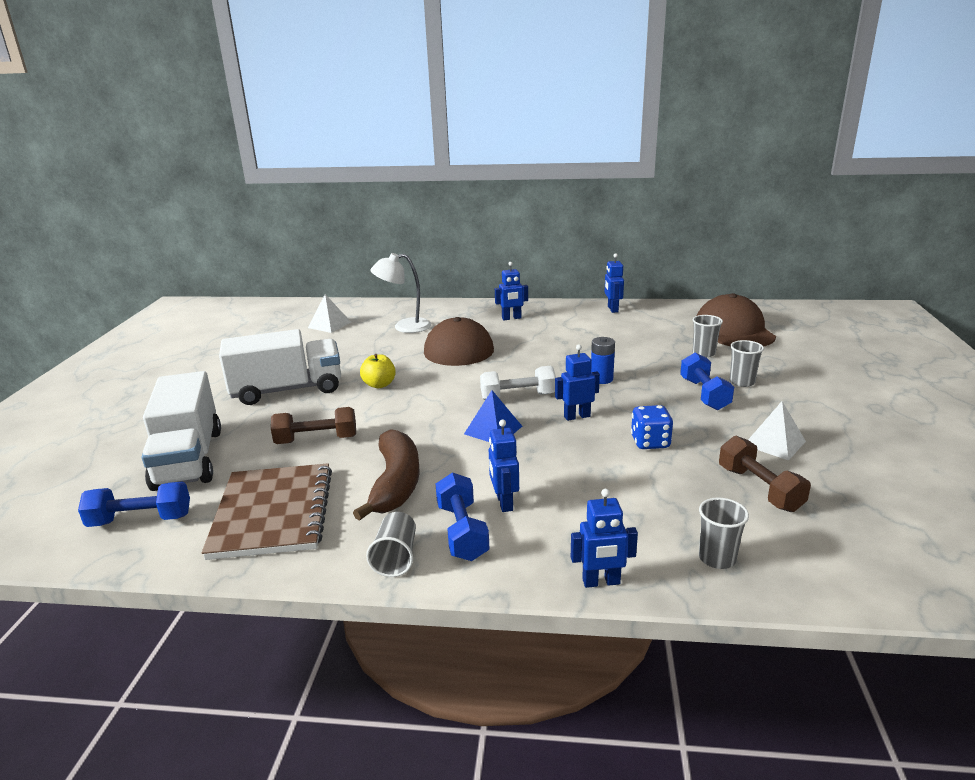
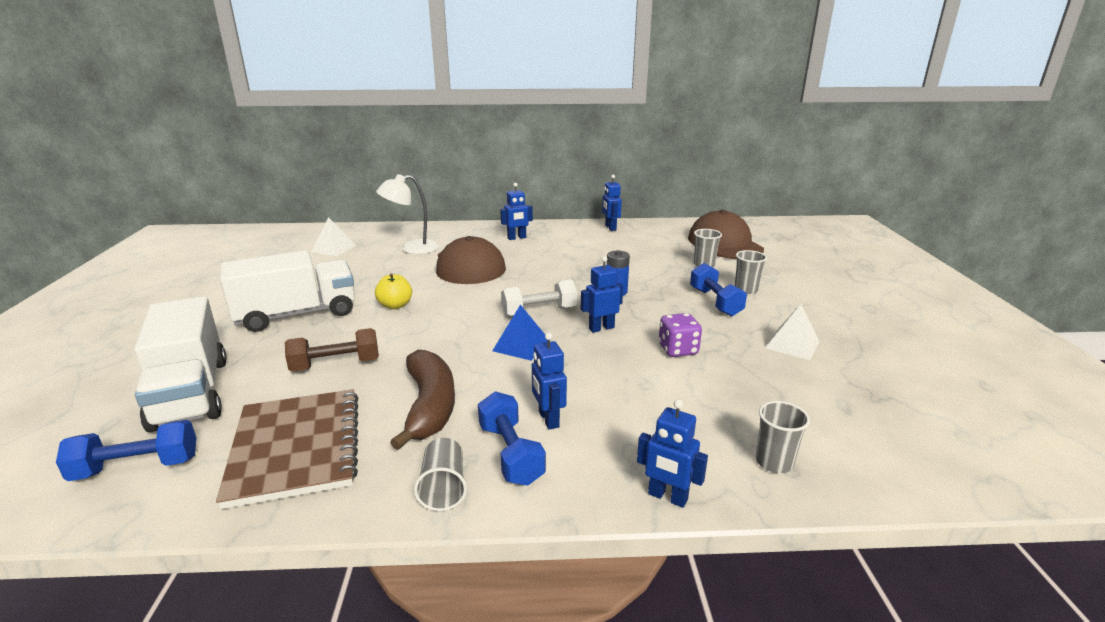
camera: 10 degrees left, 0 degrees up
blue robot [571,489,638,588] -> blue robot turned 45 degrees clockwise [637,400,708,508]
blue dice [631,405,673,449] -> purple dice [658,313,702,357]
brown dumbbell [719,436,811,512] -> none

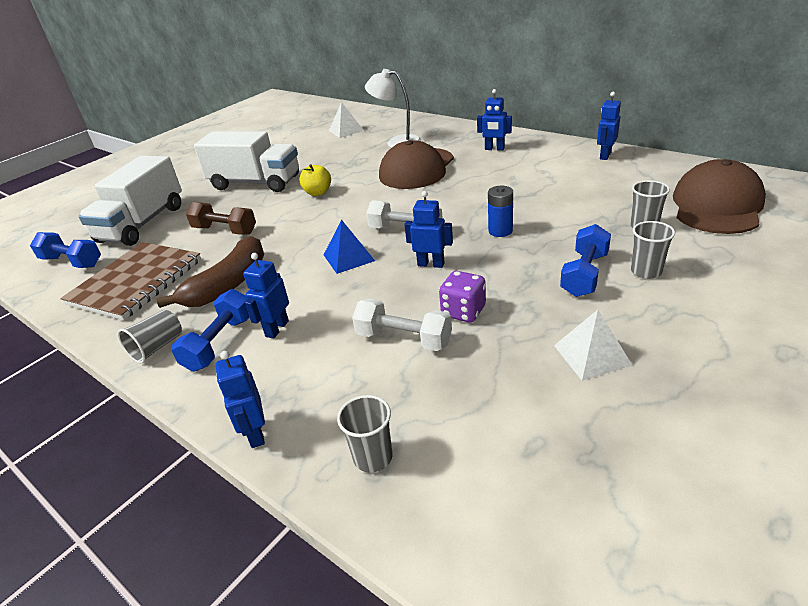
camera: 45 degrees right, 10 degrees up
none -> white dumbbell [352,298,452,351]

